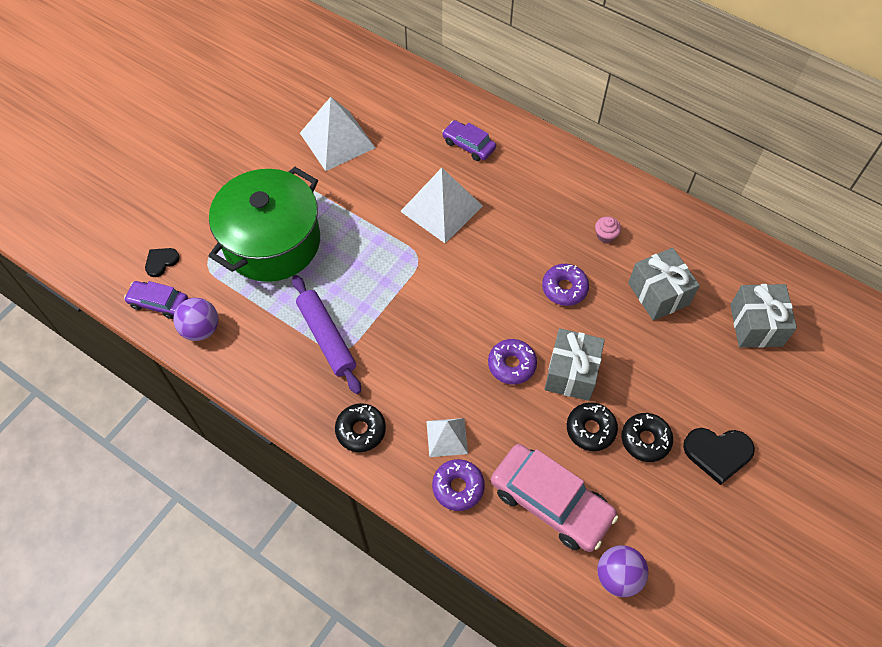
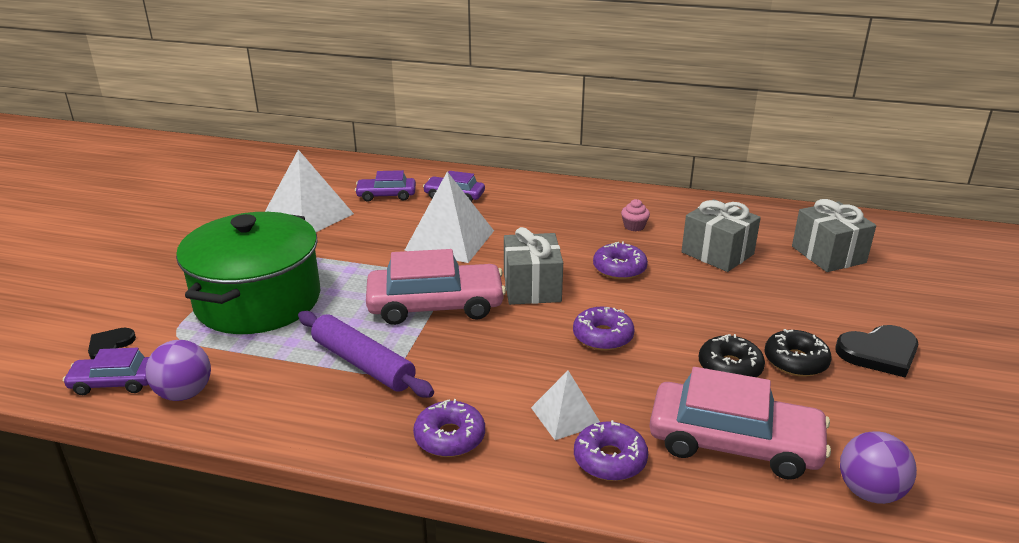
camera: 20 degrees left, 30 degrees down
black donut [335,403,386,452] -> purple donut [413,399,485,457]
grey gift [544,328,605,401] -> grey gift moved to [504,227,563,305]
none -> purple car [355,170,416,201]
none -> pink car [366,249,506,325]

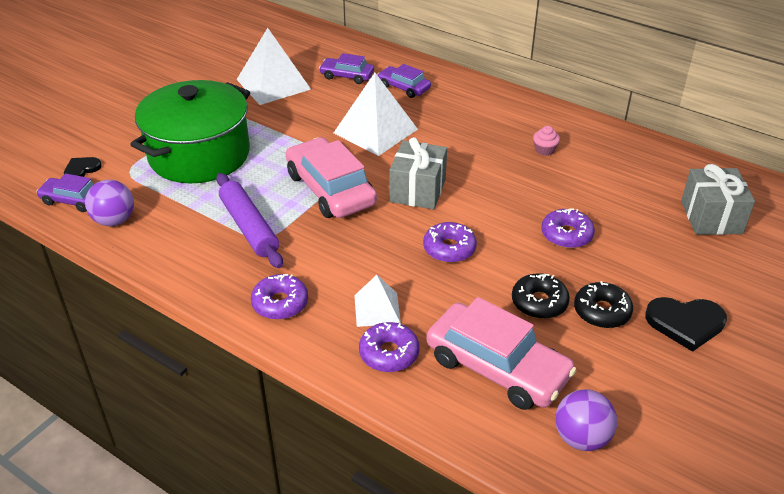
camera: 20 degrees right, 10 degrees up
pink car [366,249,506,325] -> pink car turned 135 degrees counterclockwise [286,137,377,218]
purple donut [593,242,648,280] -> purple donut moved to [541,209,595,248]
grey gift [681,199,761,272] -> none

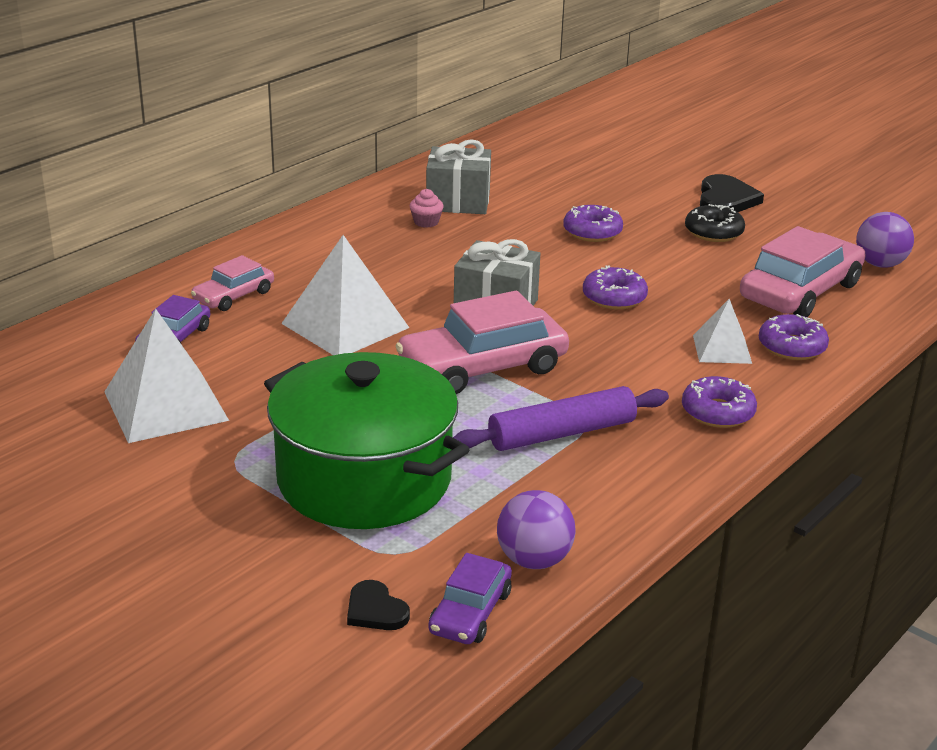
camera: 85 degrees left, 10 degrees down
purple car [377,64,431,98] -> pink car [191,255,274,311]
black donut [512,273,570,319] -> none
grey gift [681,164,755,235] -> grey gift moved to [426,139,491,214]

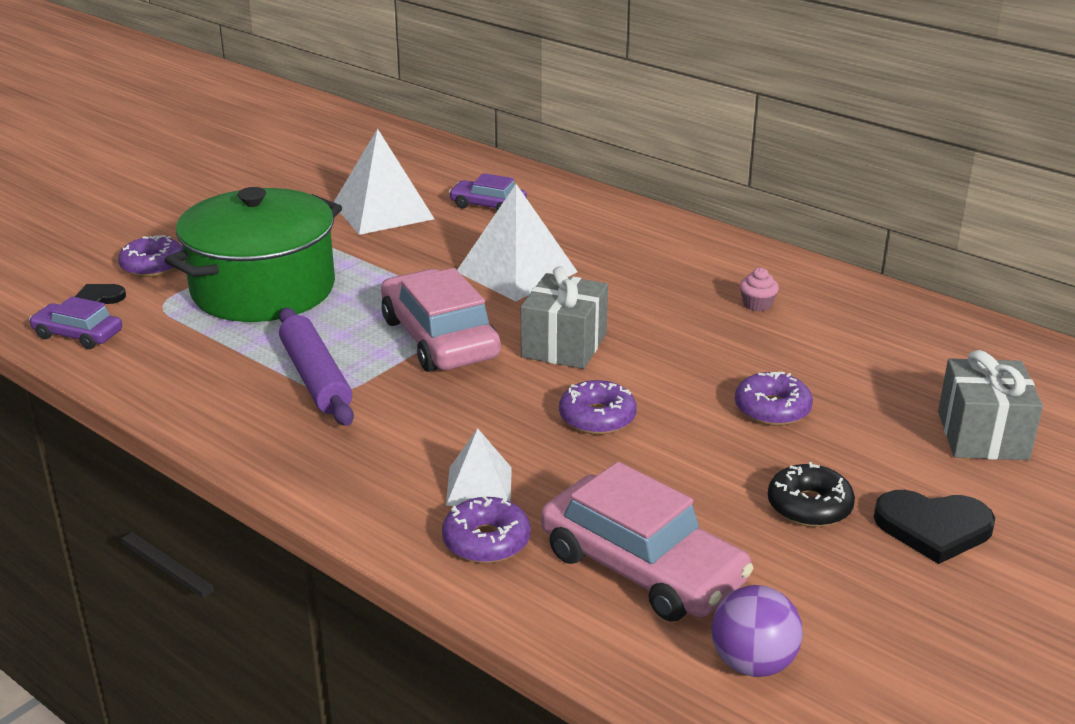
camera: 90 degrees right, 0 degrees up
pink car [191,255,274,311] -> none
grey gift [426,139,491,214] -> grey gift moved to [938,350,1043,460]
purple ball [497,490,576,569] -> none
purple donut [682,376,757,428] -> purple donut moved to [118,235,183,277]

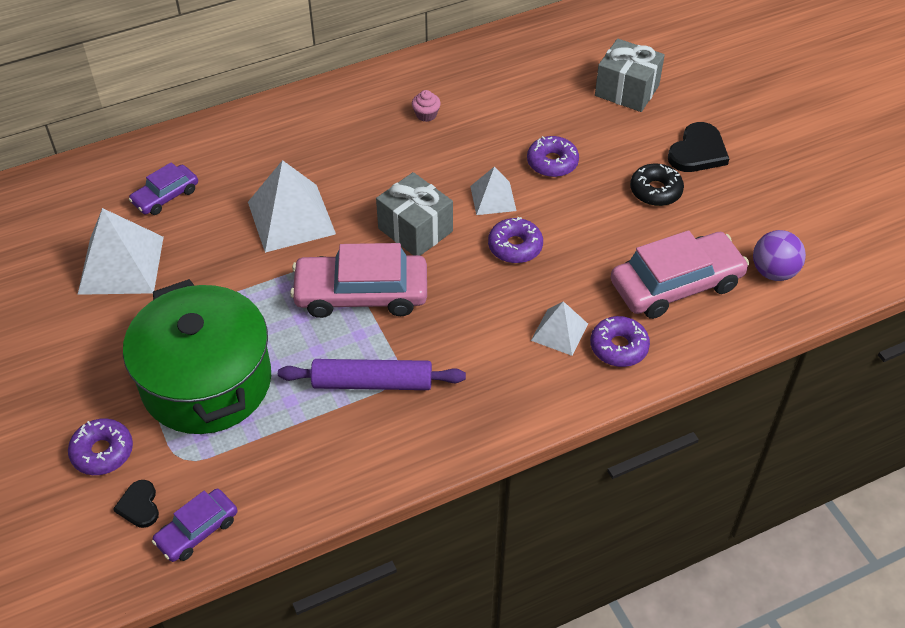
camera: 65 degrees left, 20 degrees up
none -> white pyramid [470,166,517,215]

